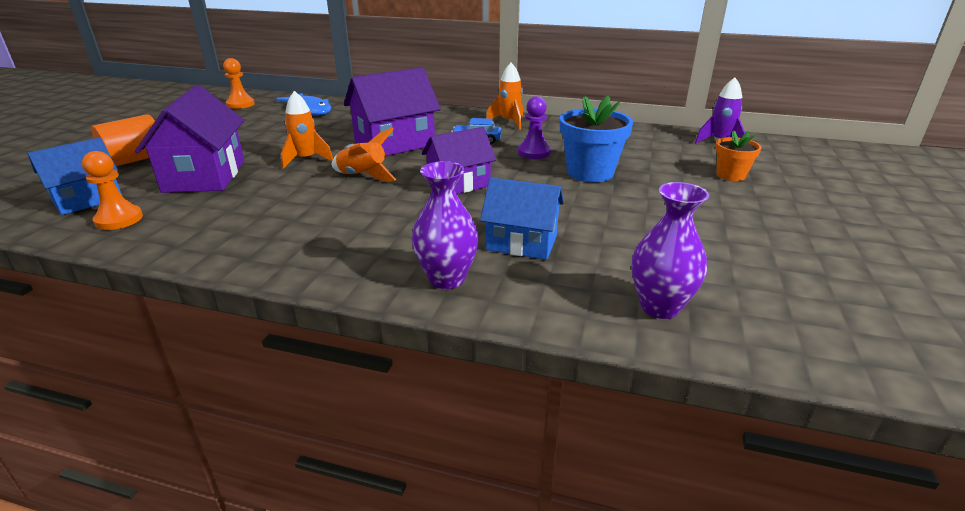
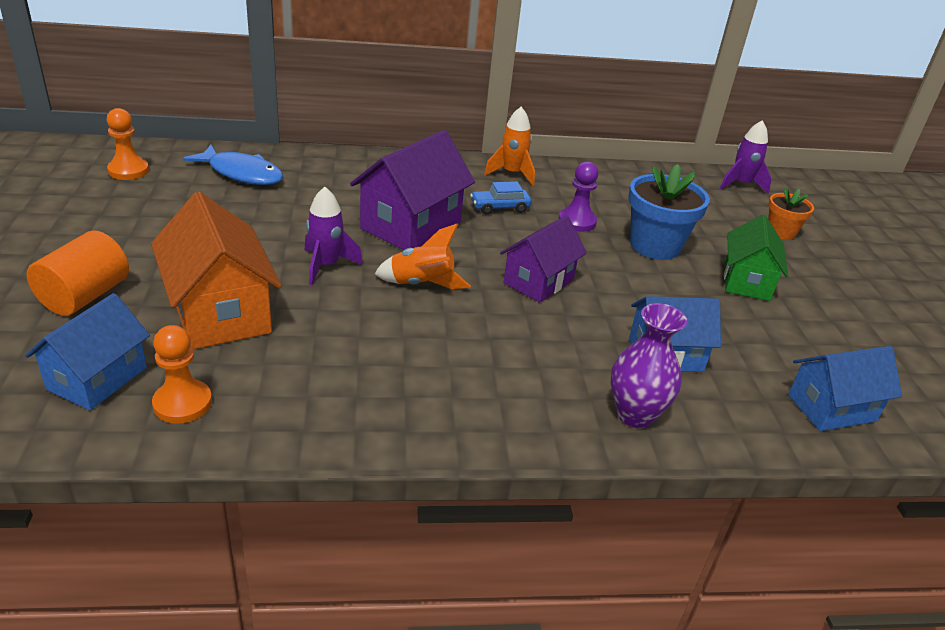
camera: 25 degrees left, 5 degrees up
purple house [135,85,244,193] -> orange house [151,192,282,349]
orange rocket [281,91,333,169] -> purple rocket [305,187,363,285]
purple vase [632,182,709,319] -> blue house [788,346,902,431]
none -> green house [724,215,788,301]

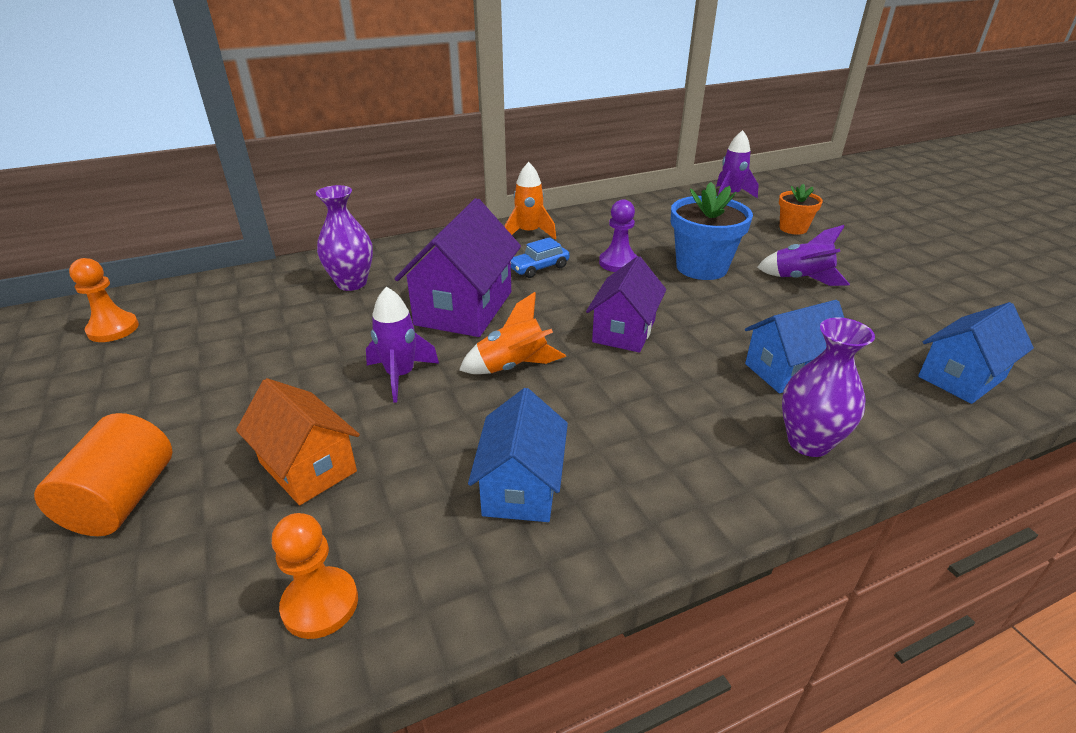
camera: 15 degrees left, 0 degrees up
blue house [25,293,150,410] -> blue house moved to [468,388,568,522]
orange house [151,192,282,349] -> orange house [236,378,360,505], size x0.66
blue fish [183,145,283,185] -> none
green house [724,215,788,301] -> purple rocket [757,225,850,286]
none -> purple vase [316,185,373,291]

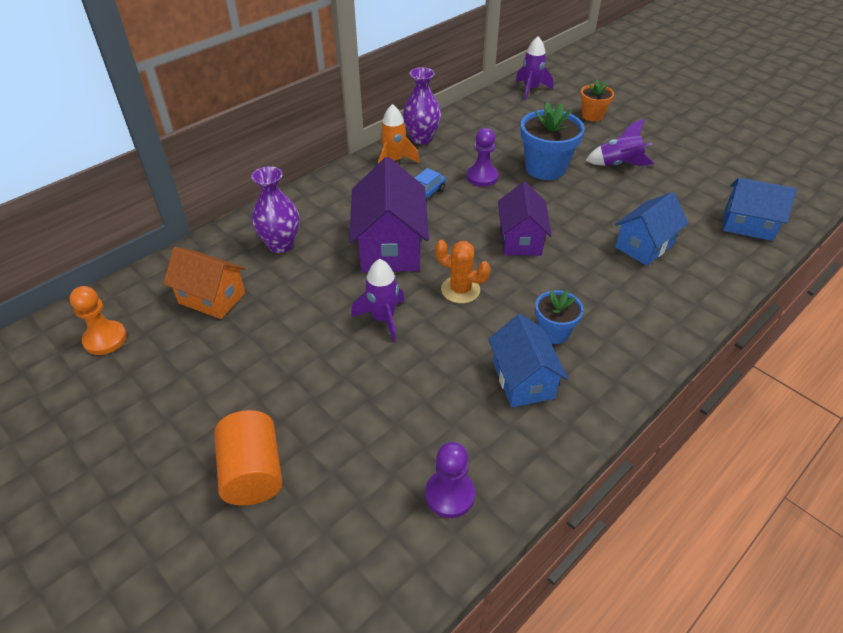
camera: 20 degrees left, 10 degrees up
orange house [236,378,360,505] -> orange house moved to [164,247,246,319]
orange pawn [272,513,358,639] -> purple pawn [425,442,475,518]
orange rocket [459,292,566,374] -> orange cactus [435,240,491,304]
purple vase [782,317,875,457] -> purple vase moved to [403,67,441,145]
blue house [918,302,1034,404] -> blue house turned 75 degrees clockwise [723,178,797,241]
none -> blue flower pot [535,290,584,344]

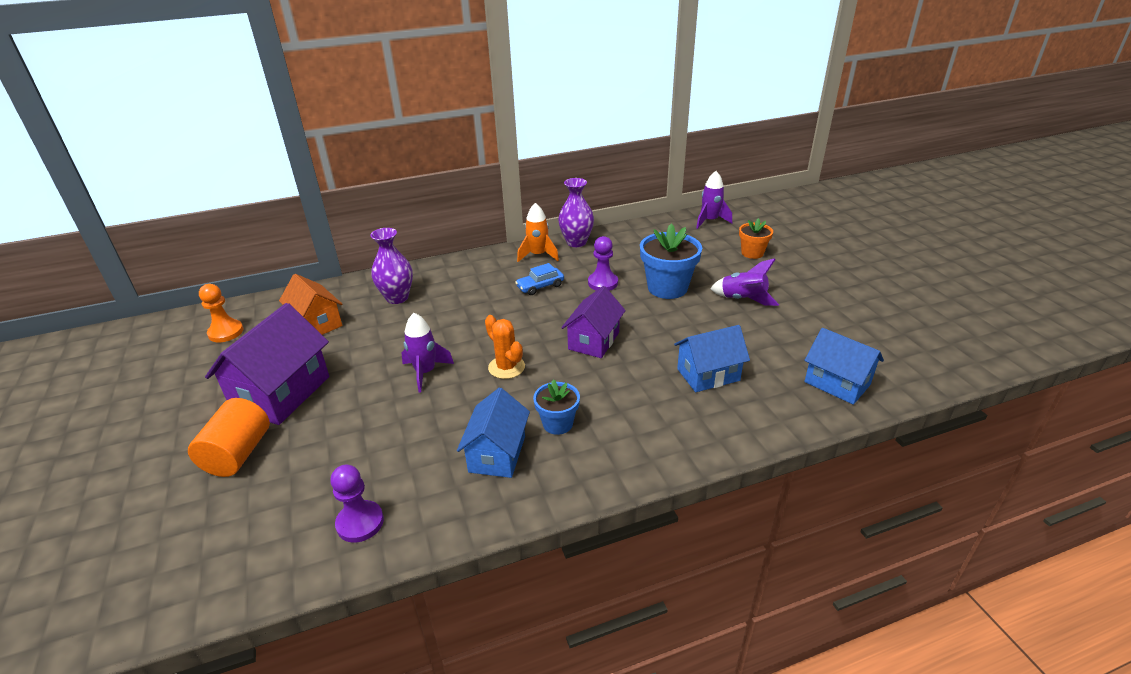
camera: 25 degrees right, 10 degrees down
purple house [349,157,429,273] -> purple house moved to [205,303,329,425]

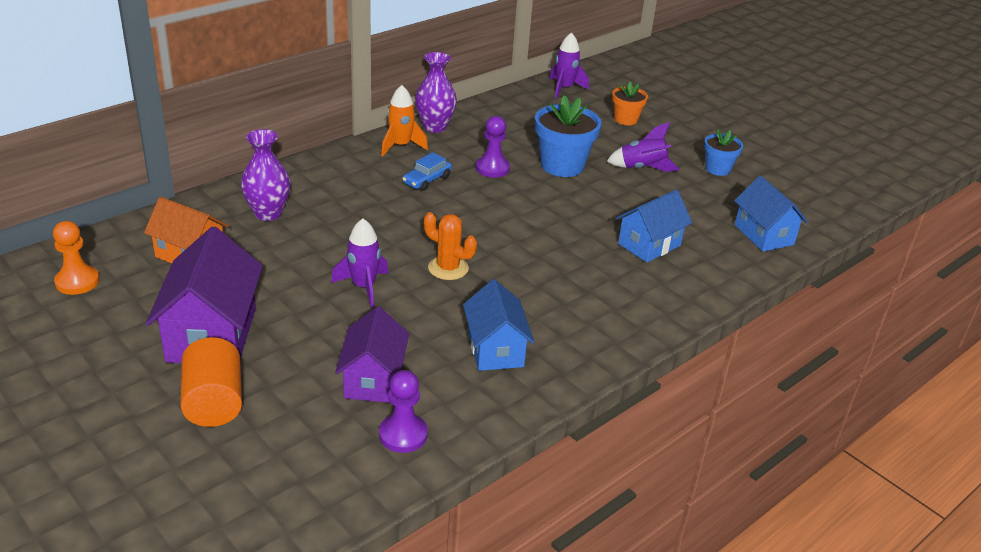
camera: 25 degrees left, 0 degrees up
blue flower pot [533,379,580,435] -> blue flower pot moved to [704,130,743,176]
purple house [561,286,626,358] -> purple house moved to [335,306,409,403]
blue house [804,328,884,405] -> blue house turned 45 degrees clockwise [734,176,808,252]

